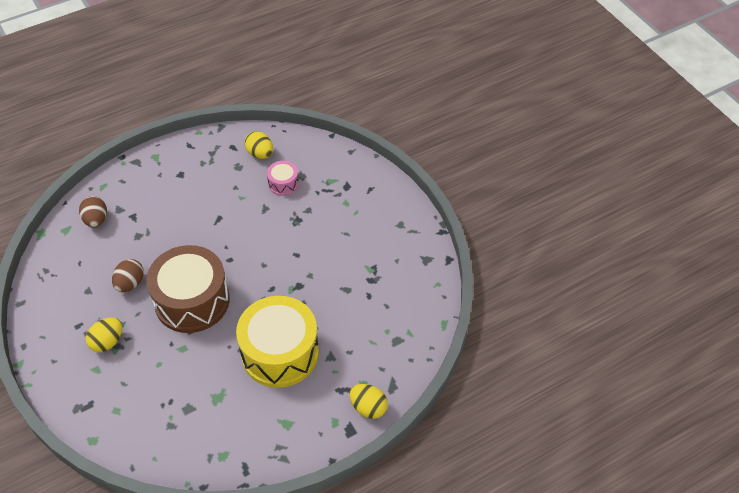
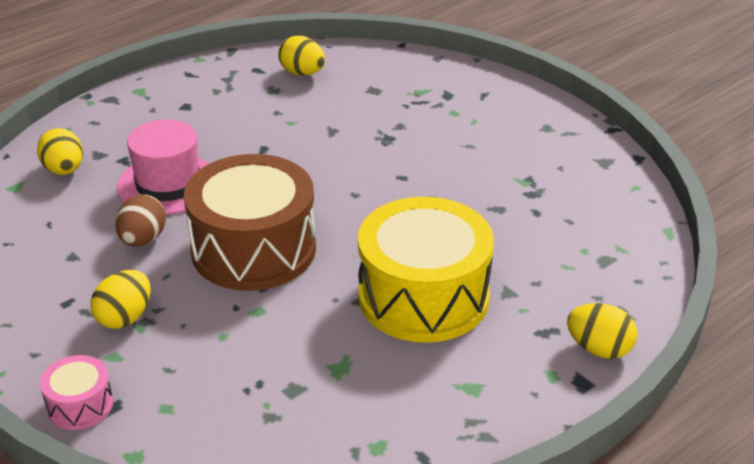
camera: 10 degrees left, 15 degrees down
brown egg [79,196,107,227] -> yellow egg [37,128,83,175]
pink drum [267,161,299,196] -> pink drum moved to [40,355,113,430]
none -> pink hat [117,119,210,215]

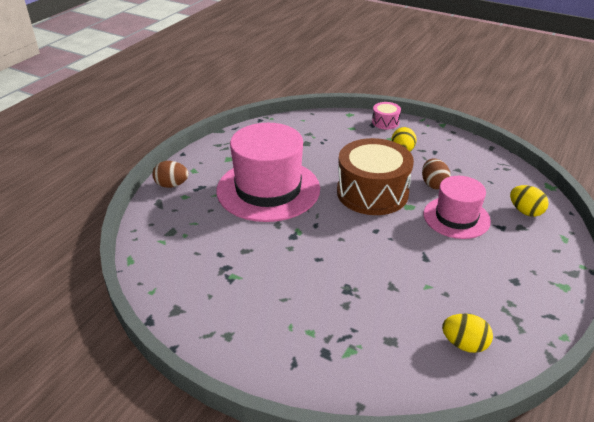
camera: 160 degrees right, 0 degrees up
yellow drum [358,197,494,343] -> pink hat [217,123,320,222]
yellow egg [567,303,638,359] -> brown egg [152,161,189,188]

